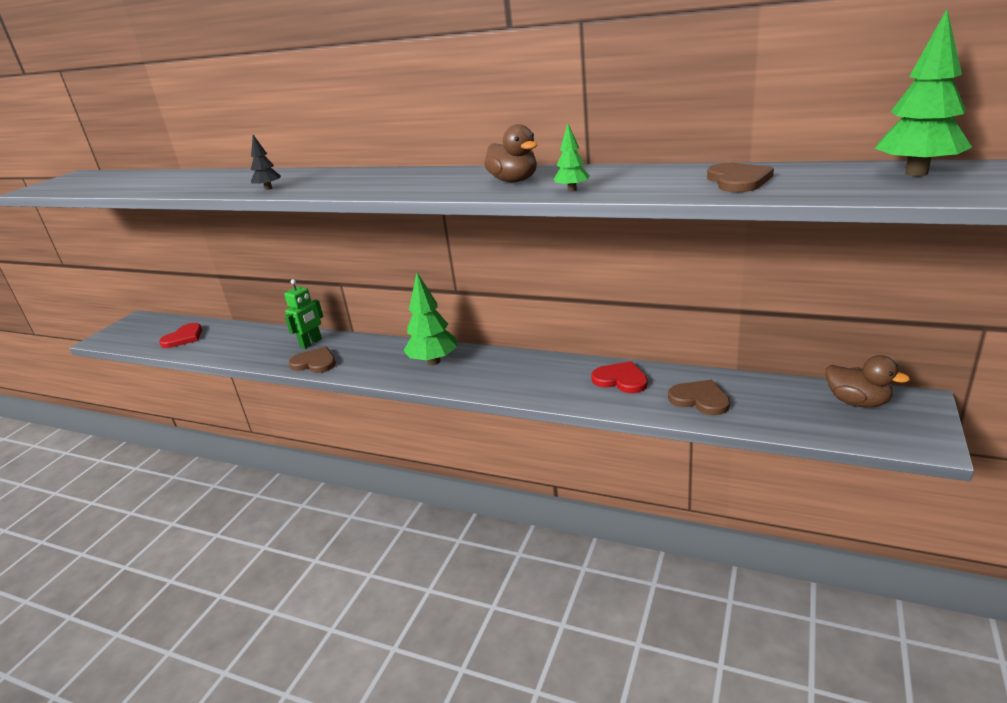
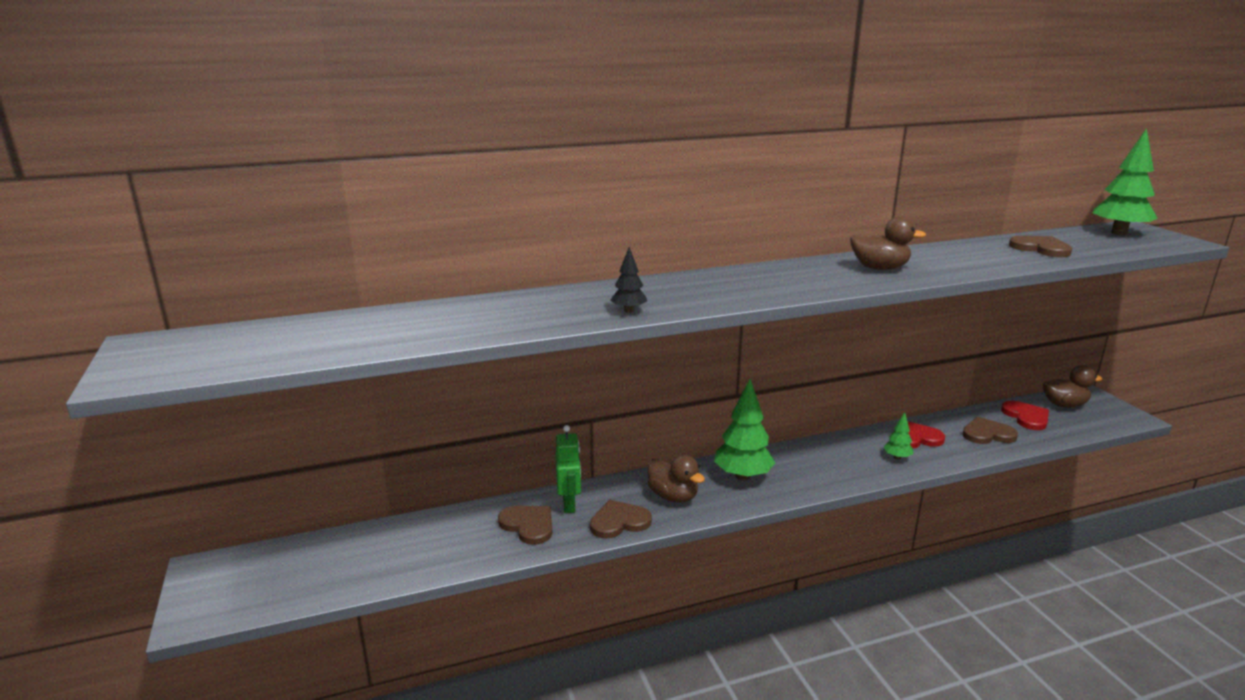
camera: 45 degrees left, 5 degrees down
red heart [159,323,202,348] -> red heart moved to [1001,401,1049,430]
green tree [554,124,590,192] -> green tree moved to [883,412,913,460]
none -> brown heart [498,506,552,545]
none -> brown duck [648,455,705,503]

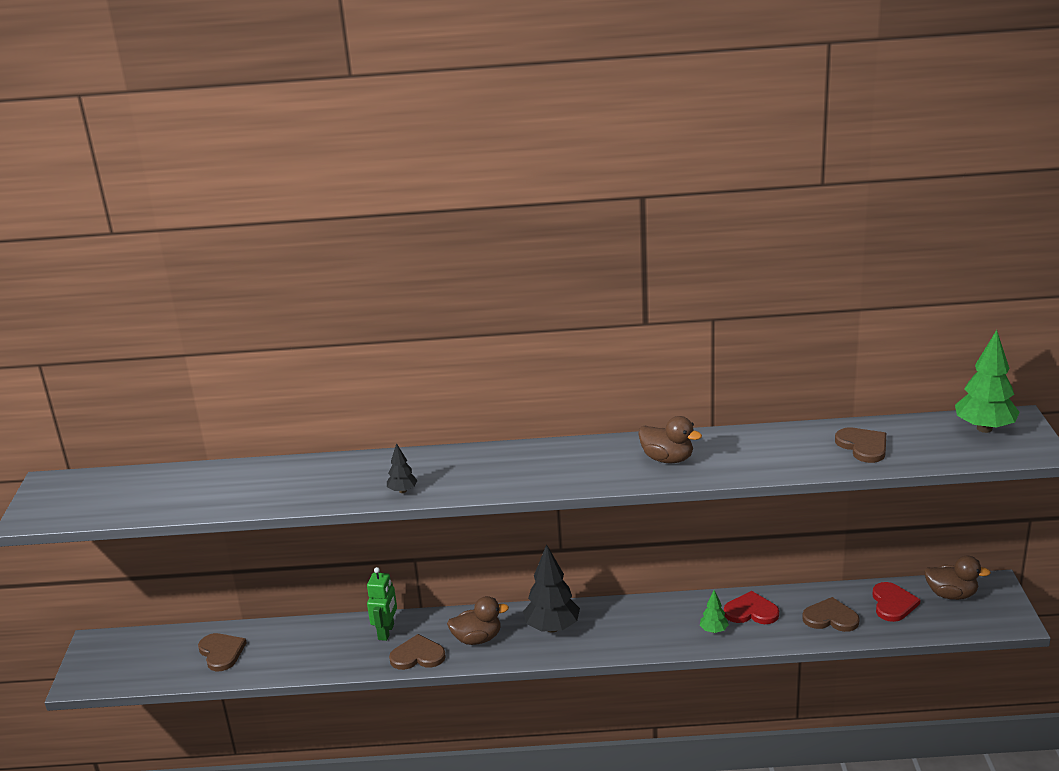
camera: 20 degrees right, 5 degrees up
brown heart [498,506,552,545] -> brown heart moved to [198,633,247,671]
brown duck [648,455,705,503] -> brown duck turned 75 degrees counterclockwise [447,596,509,645]
green tree [714,379,775,481] -> black tree [523,544,580,633]

